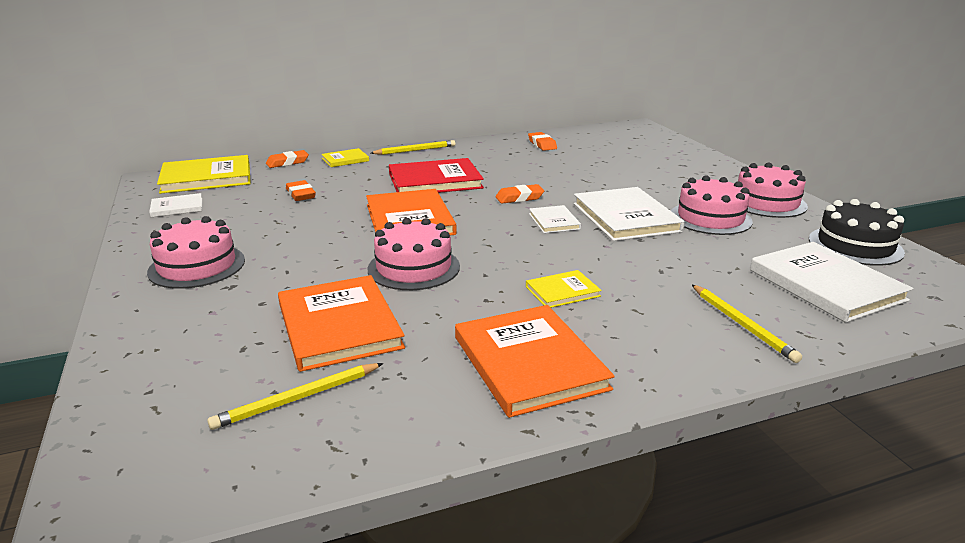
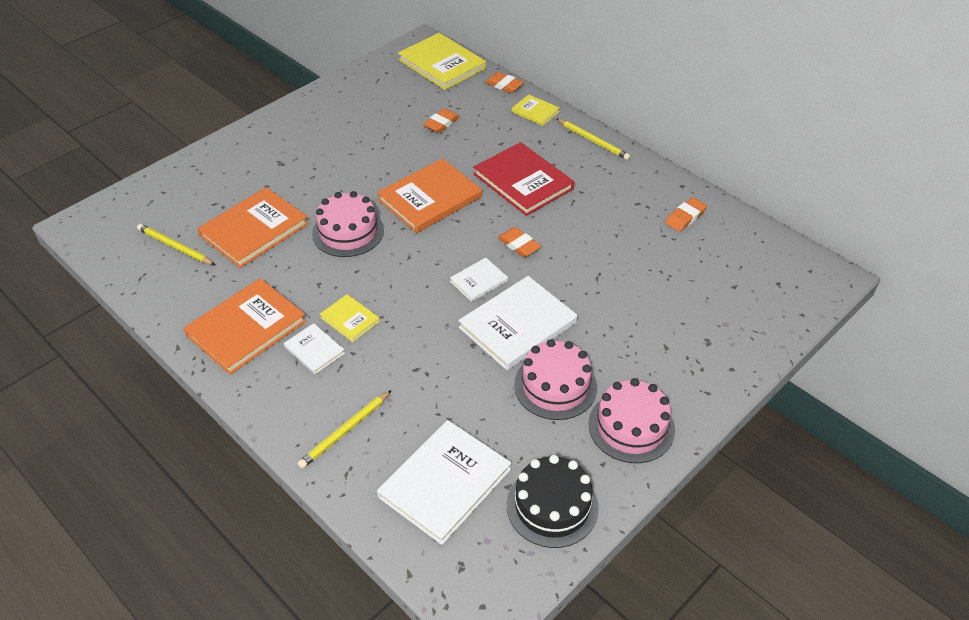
camera: 65 degrees right, 20 degrees up
pink cake [147,216,245,289] -> none
white book [149,193,202,217] -> white book moved to [284,323,345,374]

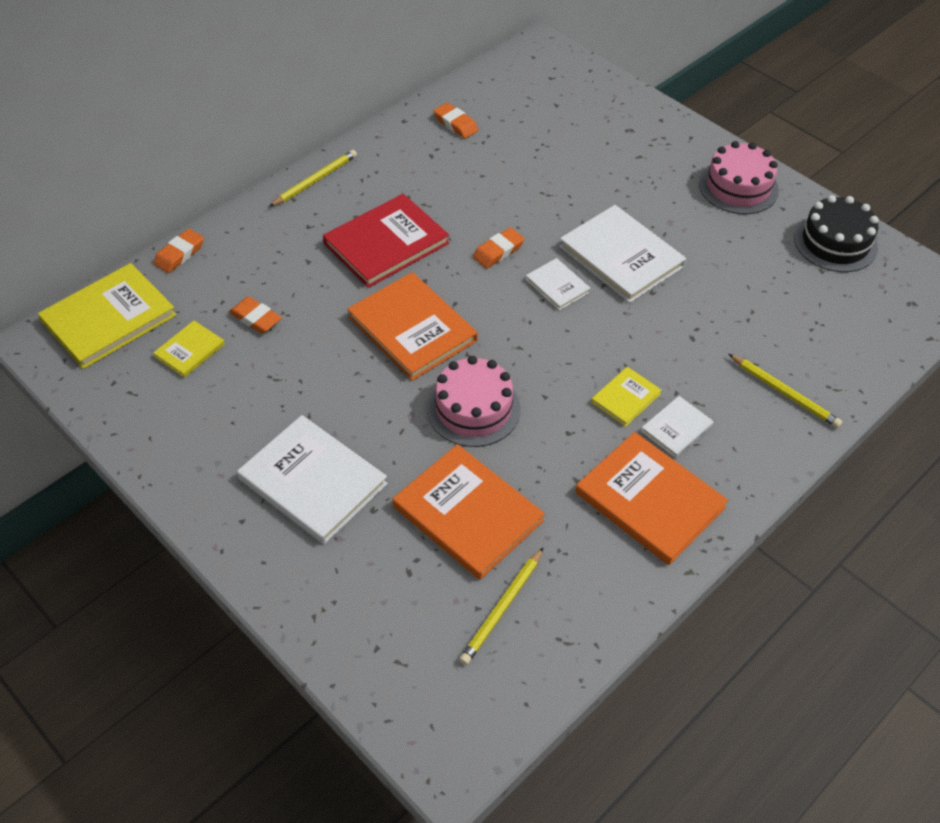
camera: 90 degrees left, 5 degrees up
white book [377,420,511,545] -> white book moved to [237,415,388,544]
yellow book [512,94,560,126] -> yellow book moved to [153,320,225,378]
pink cake [514,339,597,420] -> none

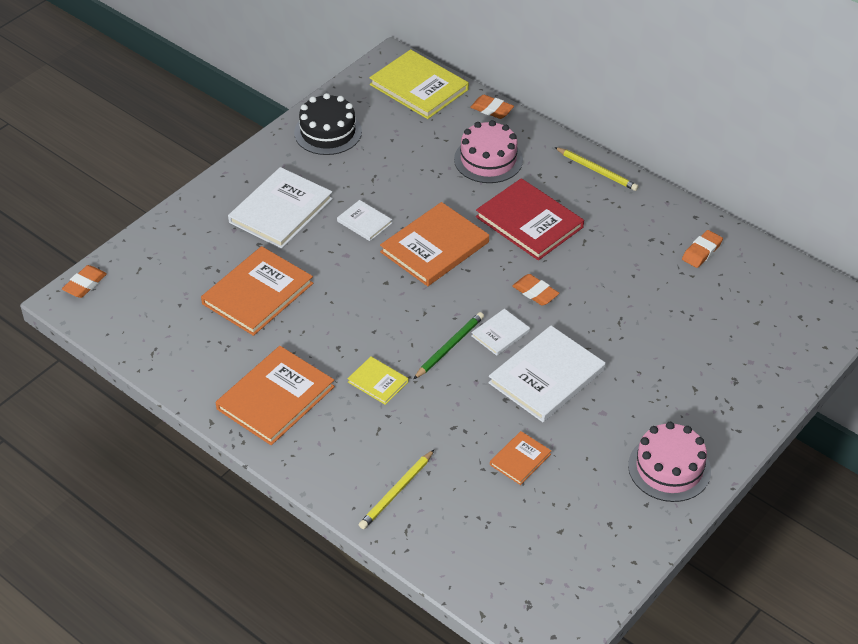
camera: 85 degrees right, 5 degrees down
yellow book [153,320,225,378] -> none
orange eraser [229,296,282,334] -> orange eraser moved to [62,265,107,298]
pink cake [427,356,521,447] -> pink cake moved to [454,120,523,183]
yellow pencil [459,547,544,665] -> none
white book [641,396,714,458] -> white book moved to [337,200,392,241]
black cake [794,195,879,272] -> black cake moved to [294,93,362,155]
none -> green pencil [414,312,484,379]
none -> orange book [490,431,551,485]

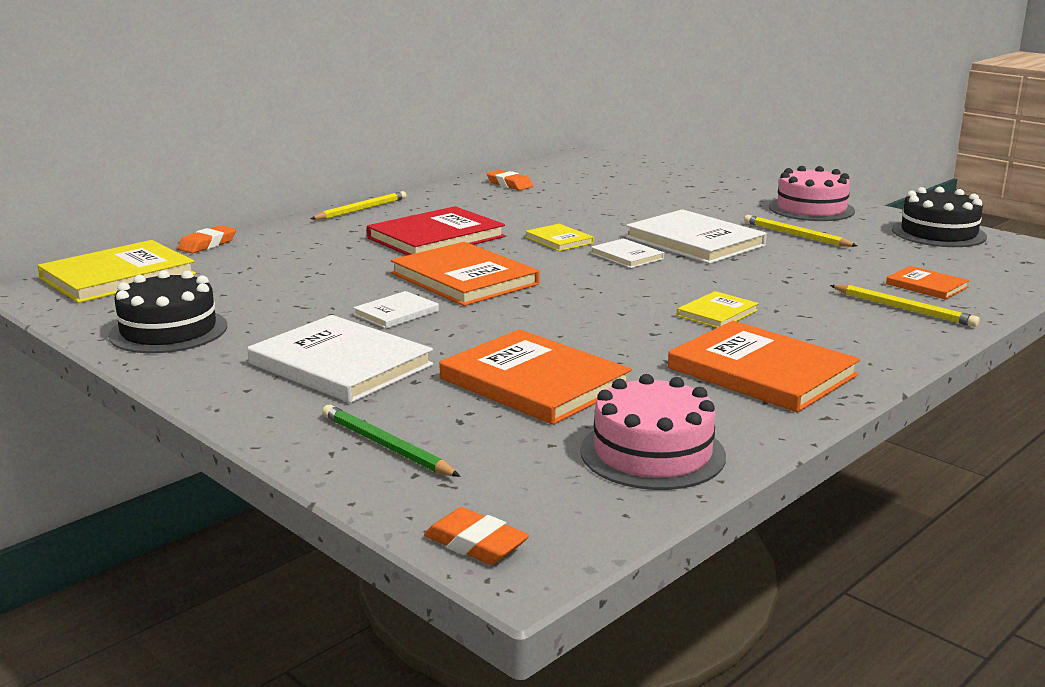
camera: 85 degrees left, 25 degrees down
green pencil [414,312,484,379] -> green pencil moved to [322,405,460,477]
pink cake [454,120,523,183] -> pink cake moved to [580,374,726,490]
orange book [490,431,551,485] -> orange book moved to [886,266,969,300]
orange eraser [513,274,559,306] -> yellow book [525,224,594,251]
none -> yellow pencil [744,215,857,247]
none -> black cake [892,187,987,247]

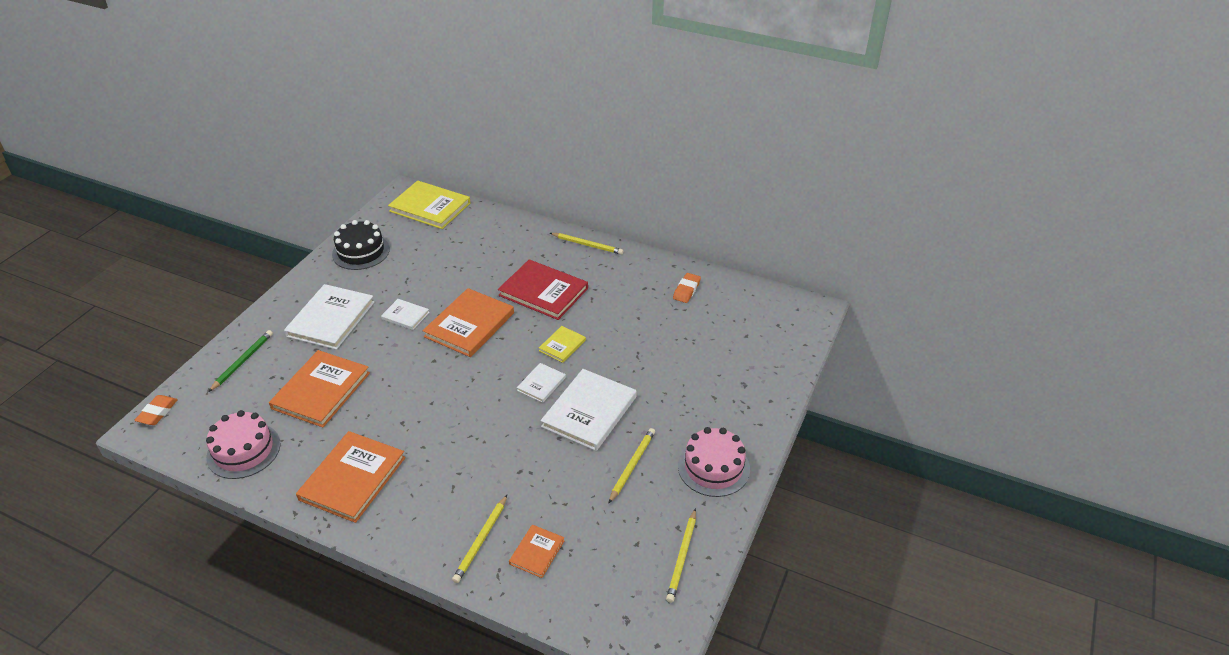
camera: 70 degrees right, 20 degrees up
orange eraser [177,225,236,254] -> none
yellow book [677,291,759,328] -> none
black cake [892,187,987,247] -> yellow pencil [666,508,696,603]

